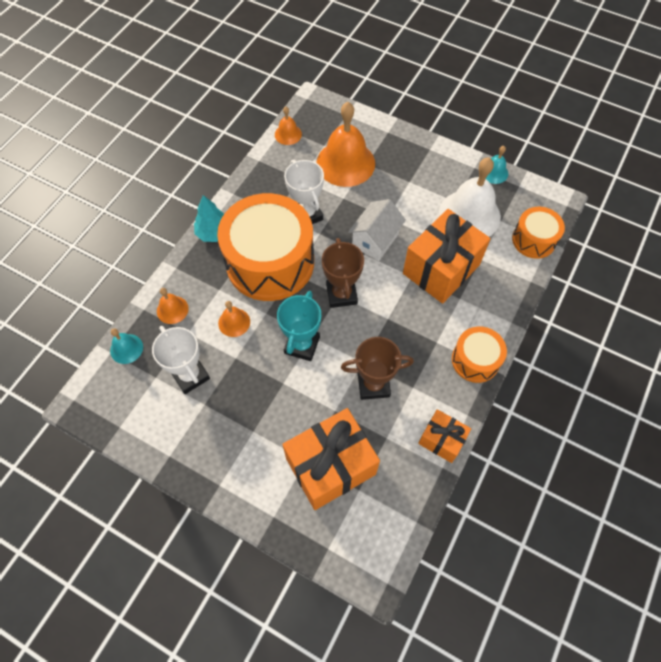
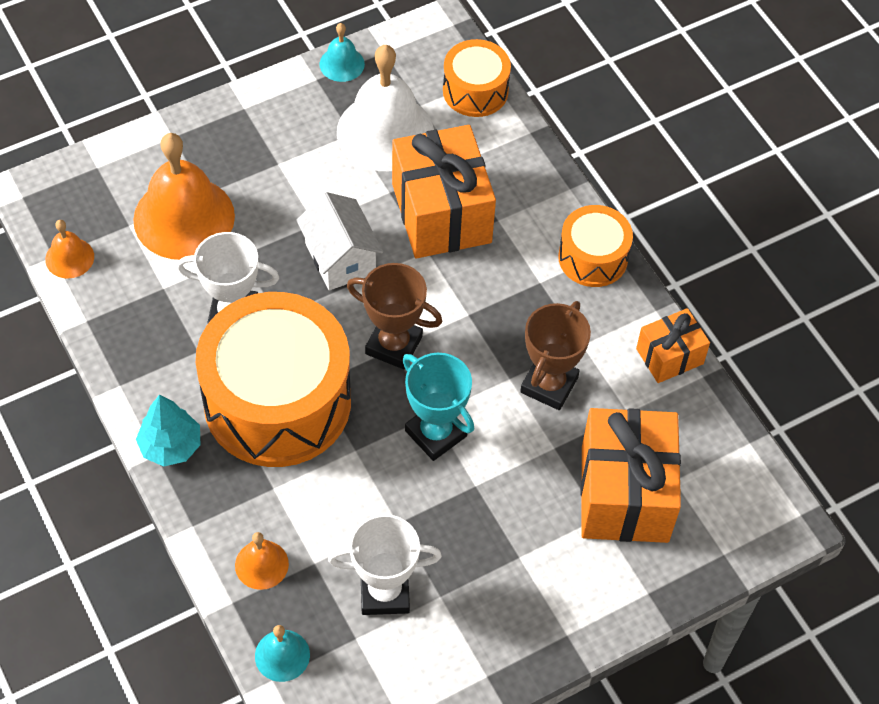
camera: 60 degrees left, 5 degrees down
orange bell [218,301,250,337] -> none

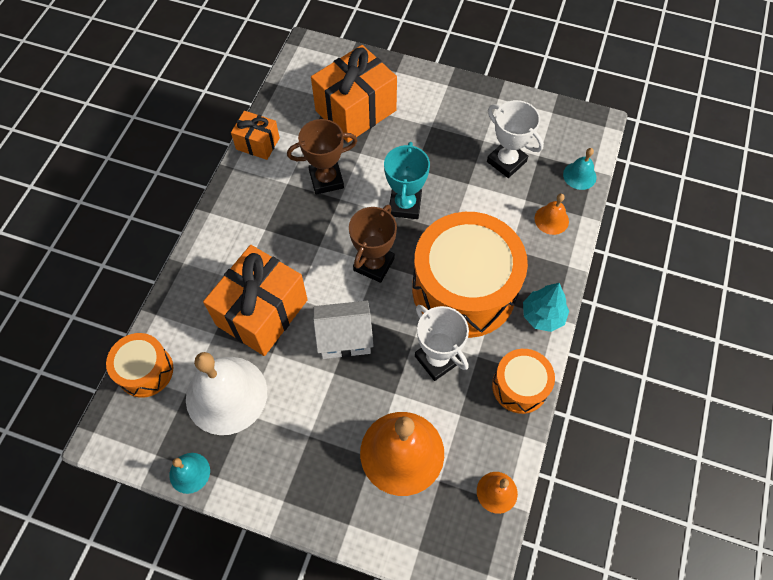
camera: 130 degrees left, 5 degrees up
white house [296,192,383,290] -> white house turned 60 degrees clockwise [313,301,374,359]
brown trophy [347,263,442,370] -> brown trophy turned 45 degrees clockwise [349,205,397,283]
orange drum [558,205,633,287] -> orange drum moved to [492,349,555,414]

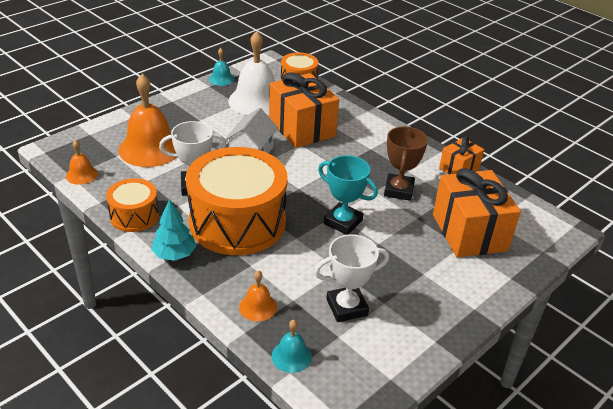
camera: 115 degrees right, 25 degrees down
brown trophy [349,205,397,283] -> none

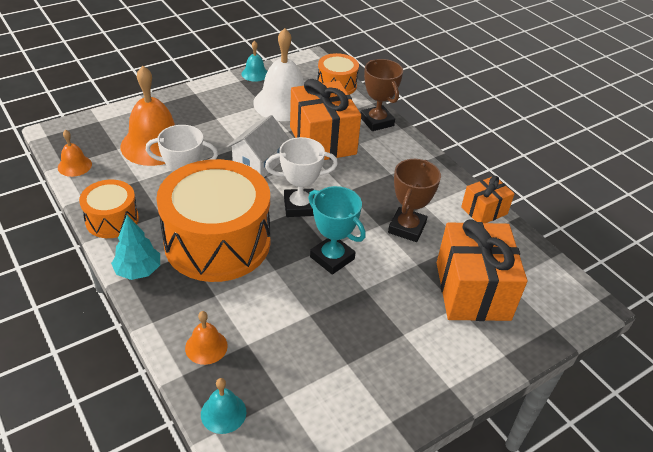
camera: 10 degrees right, 5 degrees up
white trophy [314,234,389,322] -> white trophy moved to [265,137,338,217]
none -> brown trophy [361,59,403,131]

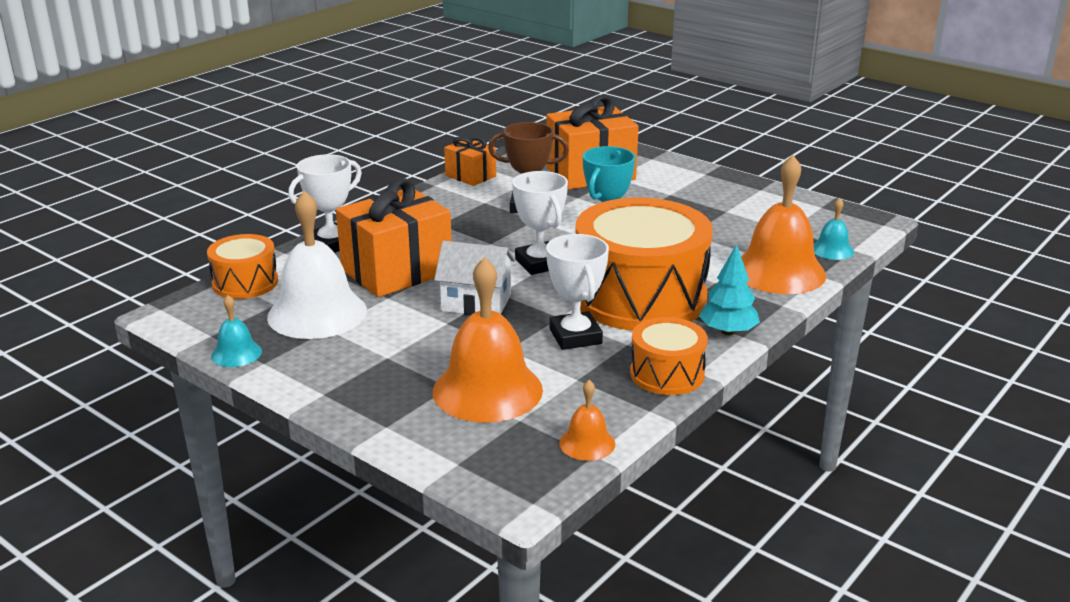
camera: 105 degrees left, 15 degrees down
orange bell [185,311,228,365] -> orange bell [741,155,826,294], size x2.11
brown trophy [361,59,403,131] -> white trophy [288,154,362,253]

